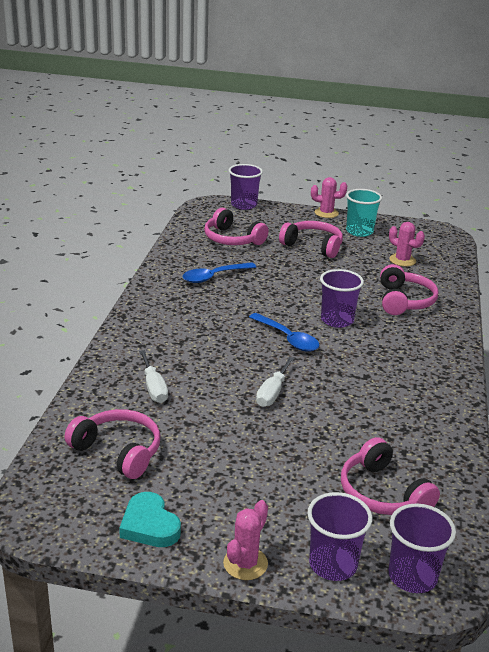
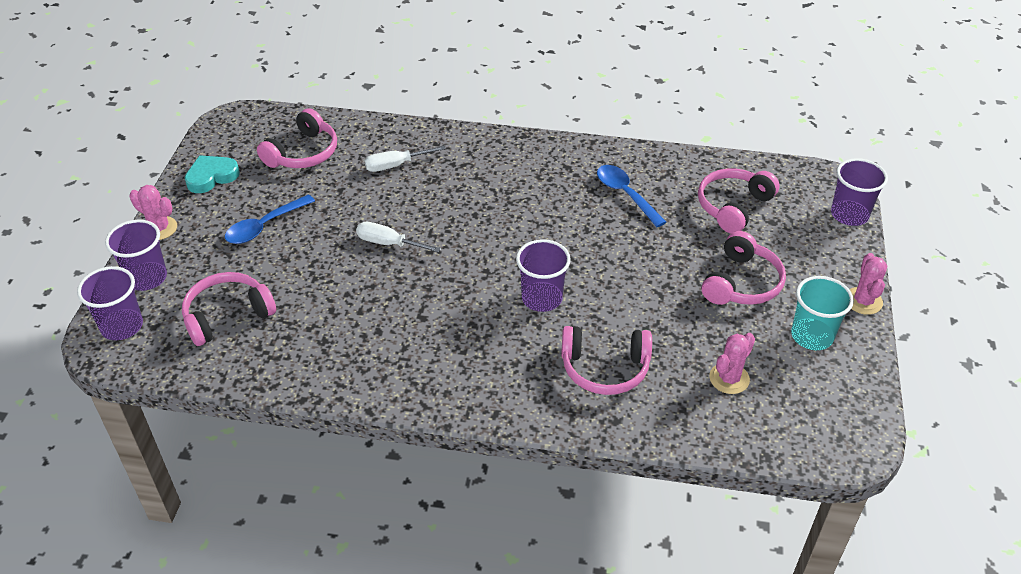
camera: 90 degrees right, 15 degrees up
blue spoon [249,313,319,352] -> blue spoon moved to [225,194,315,244]

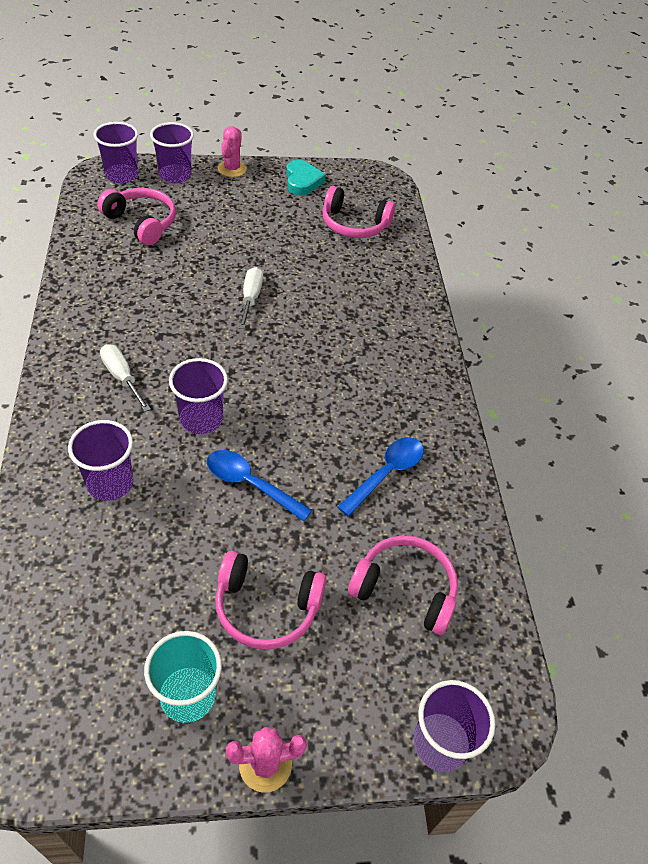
camera: 70 degrees right, 5 degrees up
turquoise heart [185,155,240,193] -> turquoise heart turned 45 degrees clockwise [286,160,326,196]
blue spoon [225,194,315,244] -> blue spoon moved to [207,450,312,522]
white screwdriver [364,146,446,172] -> white screwdriver moved to [100,344,151,412]
pink headphones [561,326,652,395] -> purple cup [68,420,133,501]
pink cactus [709,333,755,394] -> none

